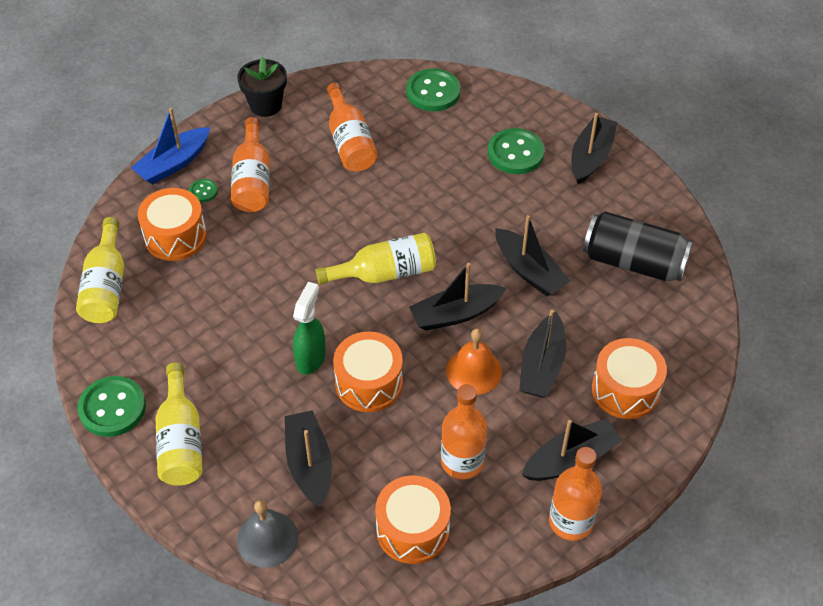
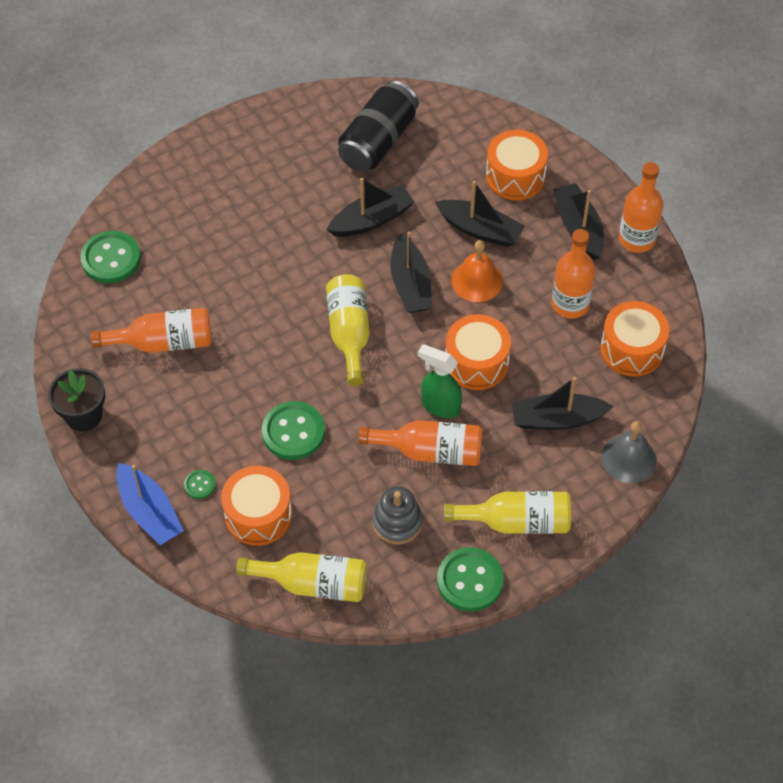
camera: 80 degrees left, 5 degrees up
orange bottle [231,117,270,212] -> orange bottle moved to [358,420,483,466]
green button [488,128,545,174] -> green button moved to [262,401,325,460]
black boat [572,113,617,184] -> none
none -> grey stacking toy [372,486,423,544]

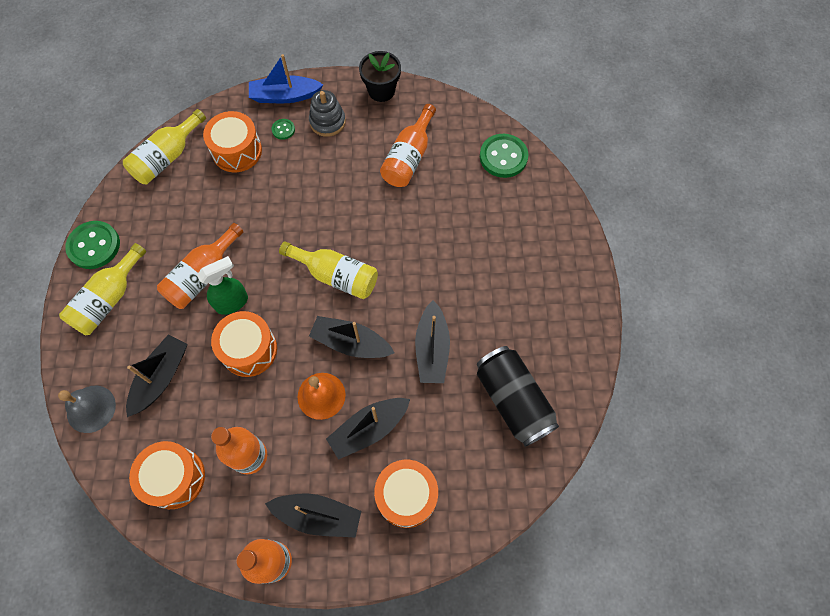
camera: 120 degrees right, 10 degrees up
green button [262,401,325,460] -> none
grey stacking toy [372,486,423,544] -> grey stacking toy moved to [309,90,346,137]

